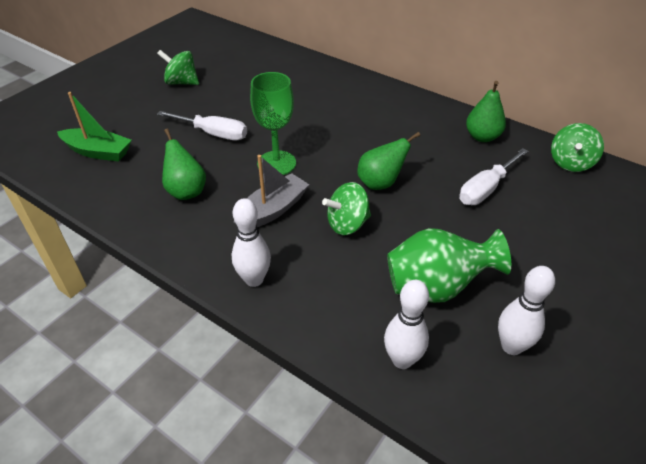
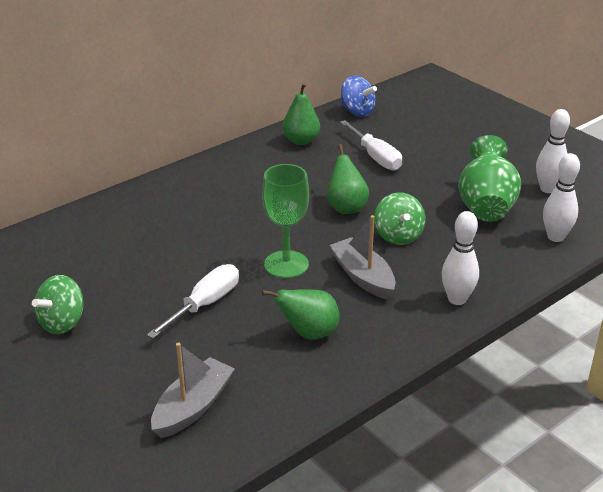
camera: 75 degrees left, 10 degrees down
green boat [57,92,132,162] -> grey boat [151,343,235,438]
green spinning top [551,123,604,172] -> blue spinning top [341,75,377,117]

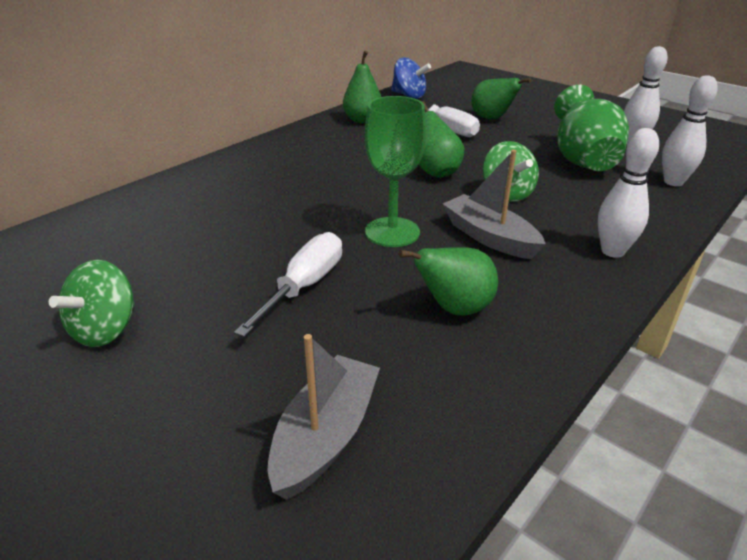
camera: 10 degrees left, 0 degrees up
none -> green pear [472,78,531,120]

